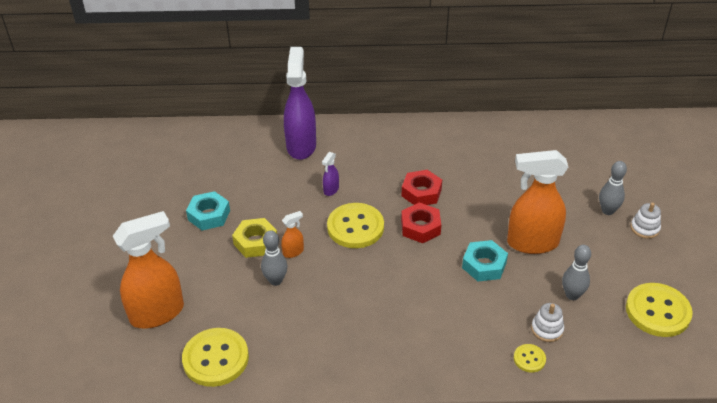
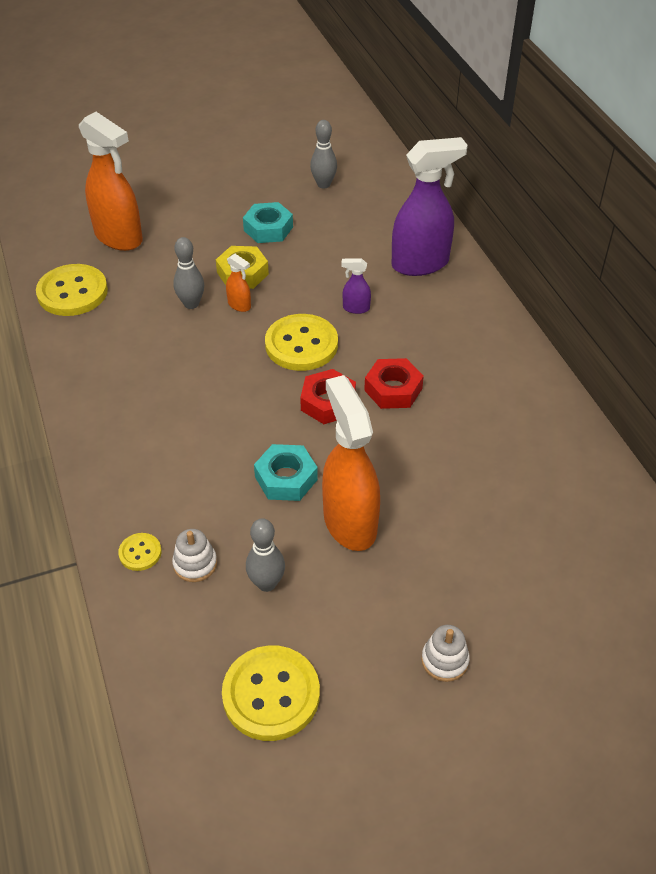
camera: 70 degrees right, 5 degrees up
grey bowling pin [599,161,627,215] -> grey bowling pin moved to [310,120,337,188]

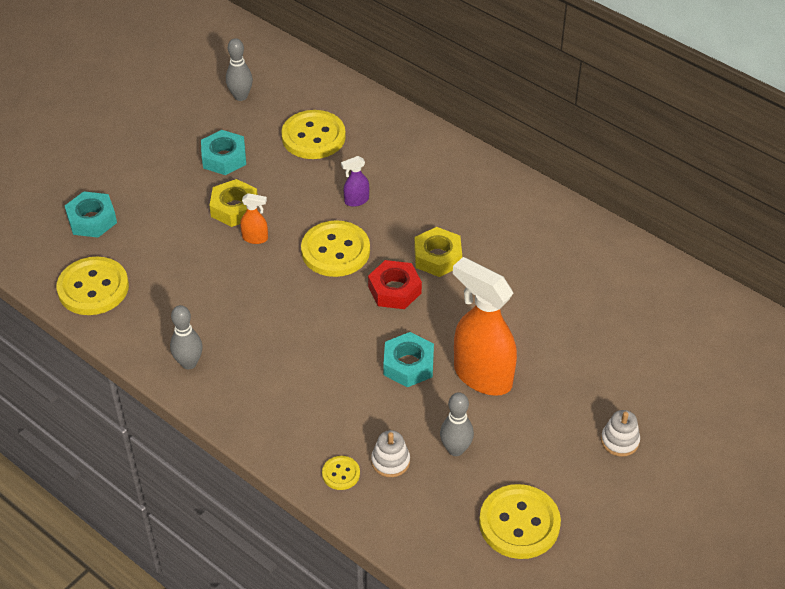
camera: 30 degrees left, 0 degrees up
orange spray bottle [79,112,143,251] -> turquoise nut [65,191,117,238]
grey bowling pin [173,237,204,309] -> grey bowling pin moved to [170,305,203,369]
red nut [364,358,424,409] -> yellow nut [414,227,462,277]
purple spray bottle [392,137,468,276] -> none
none -> yellow button [281,110,346,159]

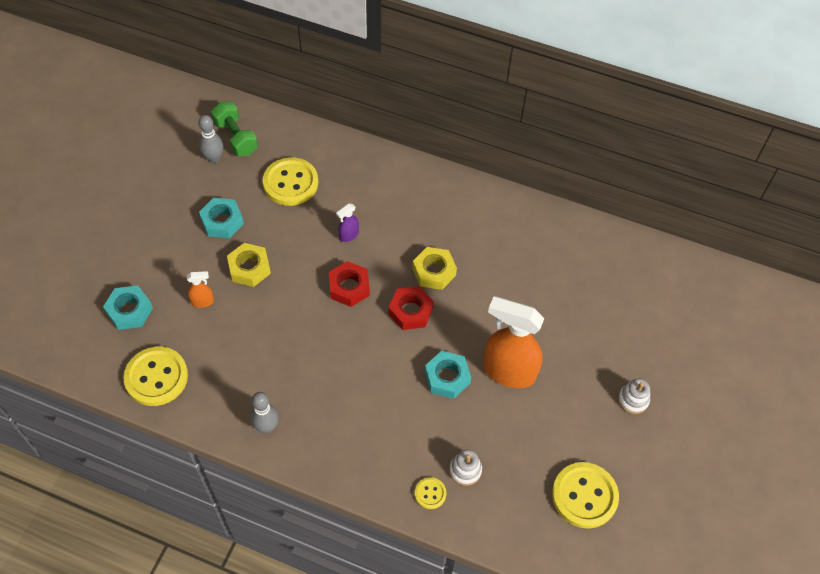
camera: 20 degrees left, 10 degrees up
orange spray bottle [240,193,268,244] -> orange spray bottle moved to [187,271,214,308]
yellow button [301,220,370,277] -> red nut [329,261,370,307]
grey bowling pin [440,392,474,456] -> none
none -> green dumbbell [211,102,258,156]

